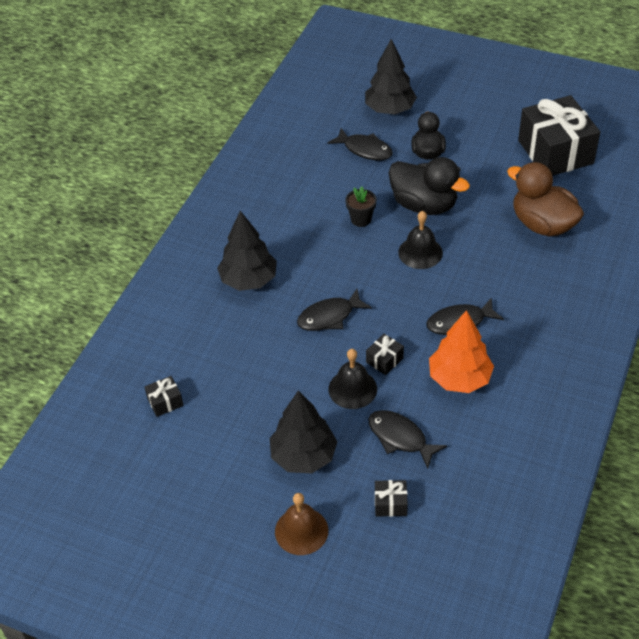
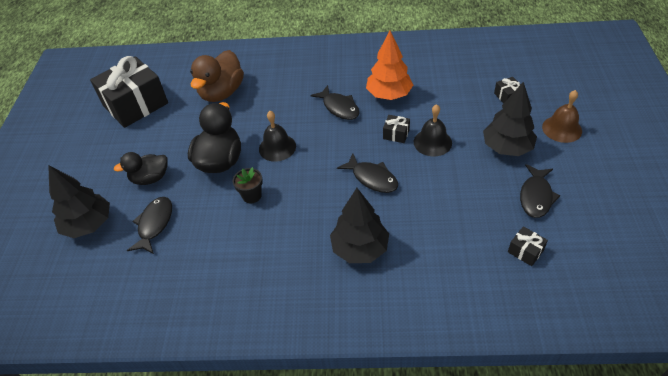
camera: 110 degrees left, 0 degrees up
black fish [368,410,447,469] -> black fish moved to [520,164,560,218]

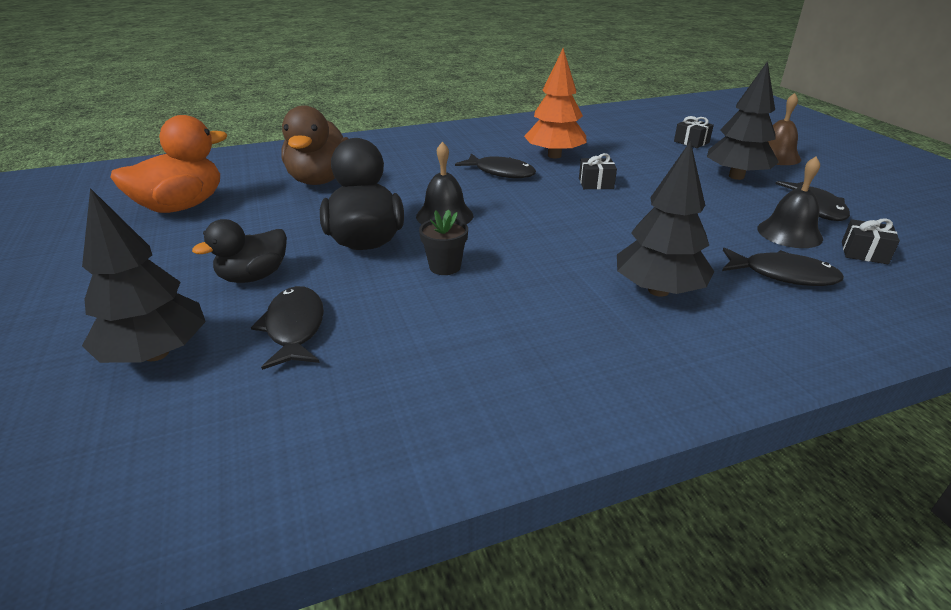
camera: 25 degrees left, 15 degrees down
black gift [90,56,168,128] -> orange duck [110,115,227,213]
black fish [337,154,398,193] -> black fish moved to [722,248,844,286]
black bell [414,104,452,156] -> black bell moved to [757,157,823,248]

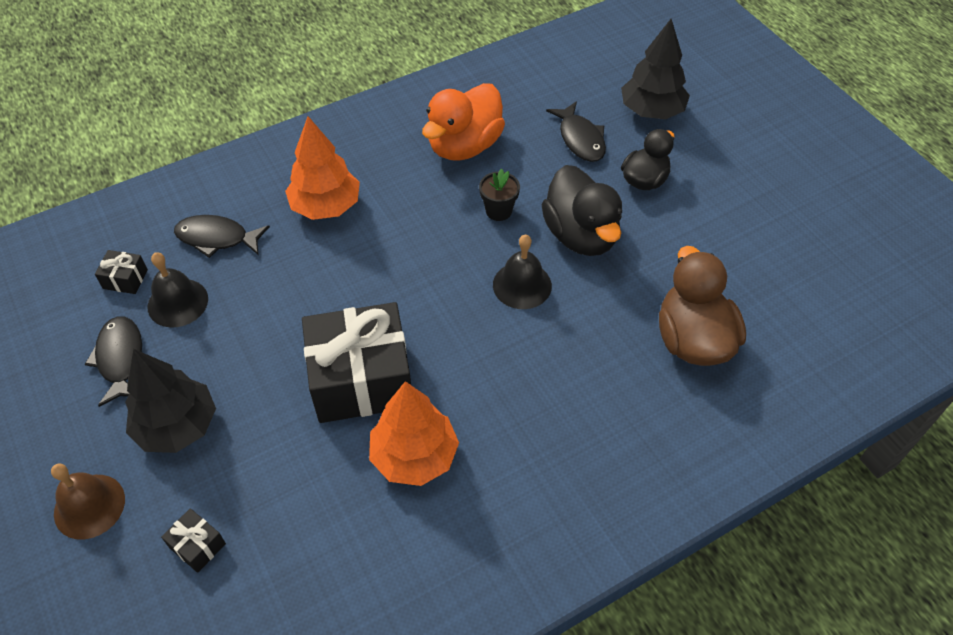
camera: 170 degrees right, 20 degrees up
orange duck [110,115,227,213] -> orange duck moved to [422,83,505,161]
black fish [455,153,536,178] -> none
black gift [579,153,617,189] -> black gift [302,302,411,423], size x2.47
black tree [617,141,714,297] -> orange tree [285,116,360,220]

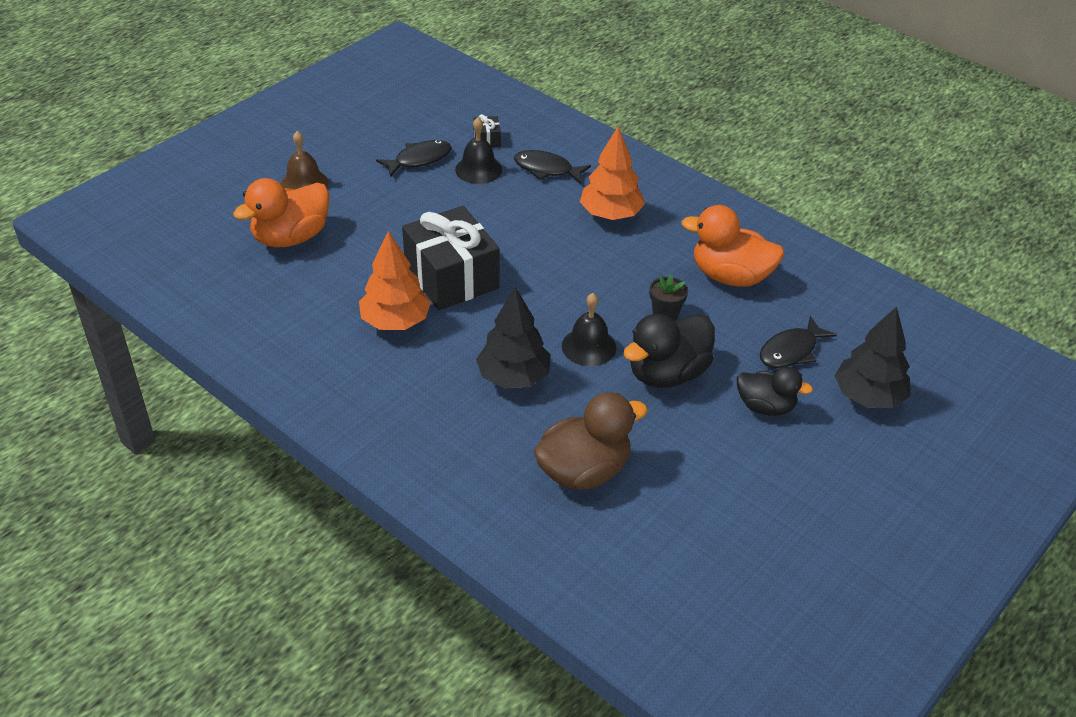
camera: 70 degrees right, 10 degrees down
black tree [125,349,216,453] -> black tree moved to [476,287,551,389]
black gift [161,508,226,573] -> orange duck [233,178,329,248]
black fish [174,215,270,258] -> black fish turned 60 degrees counterclockwise [514,150,591,184]

